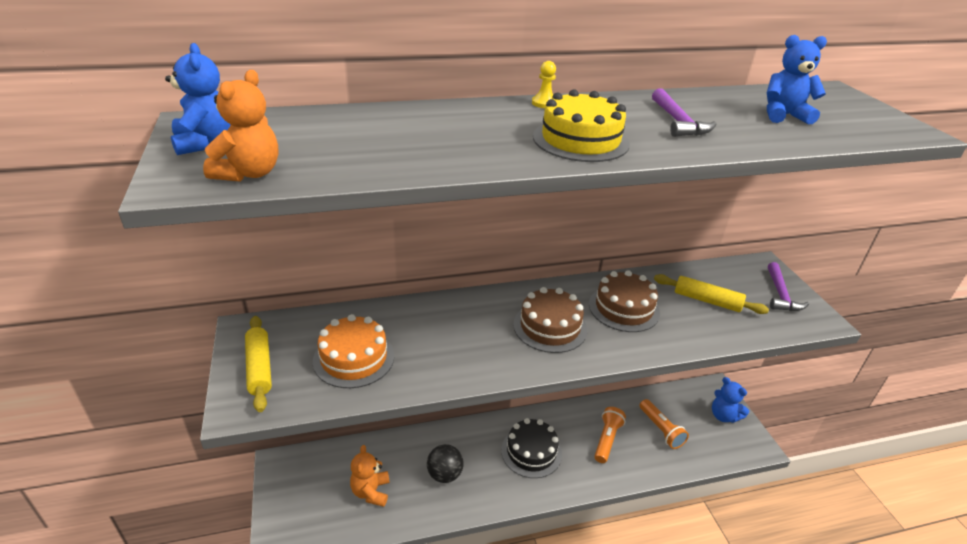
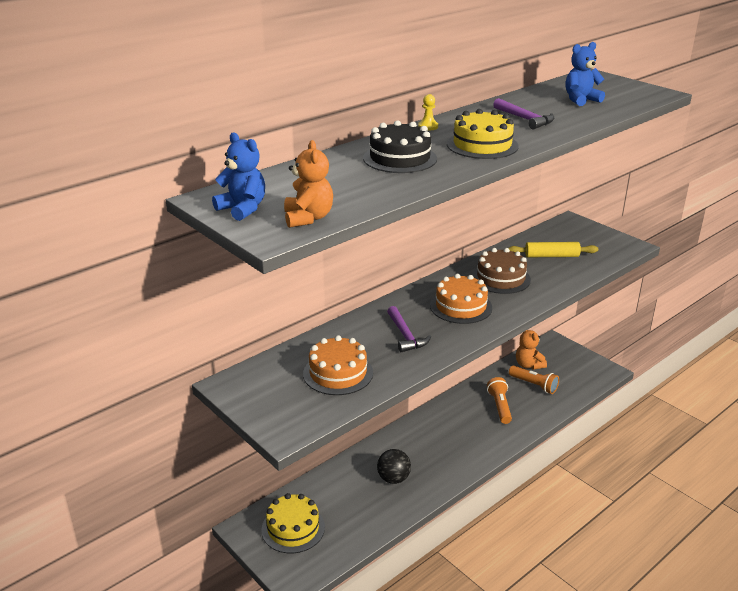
camera: 25 degrees left, 5 degrees down
yellow rolling pin [245,316,272,412] -> none
orange teddy bear [350,445,390,507] -> orange teddy bear moved to [516,330,547,370]
black cake [501,418,562,478] -> black cake moved to [363,120,437,173]
brown cake [513,287,587,353] -> orange cake [430,274,492,324]
blue teddy bear [712,377,749,423] -> none
purple hammer [768,262,809,311] -> purple hammer moved to [387,306,431,352]
none -> yellow cake [261,493,325,553]

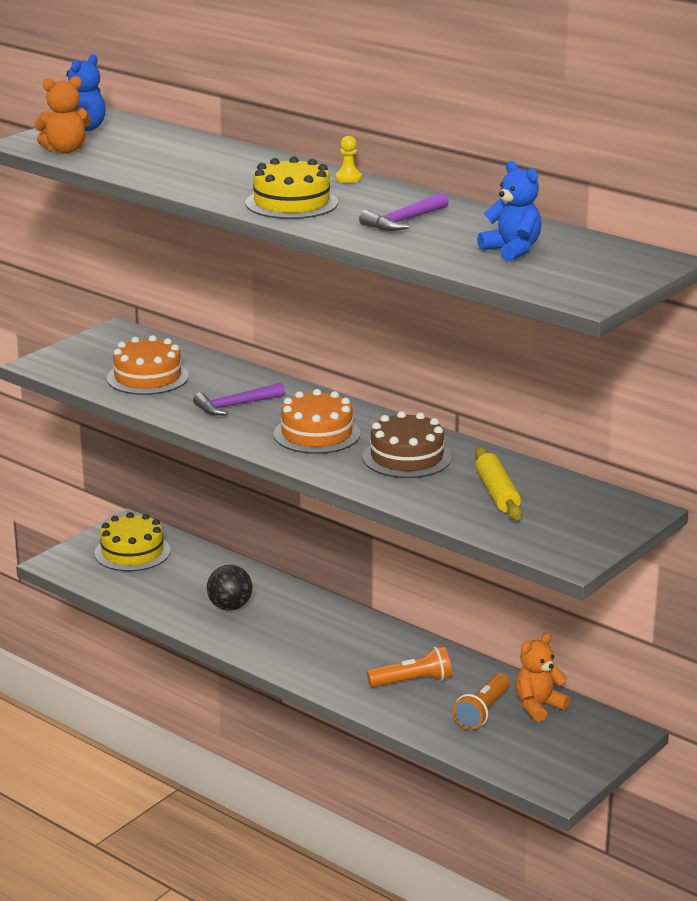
camera: 80 degrees right, 5 degrees down
black cake [363,120,437,173] -> none

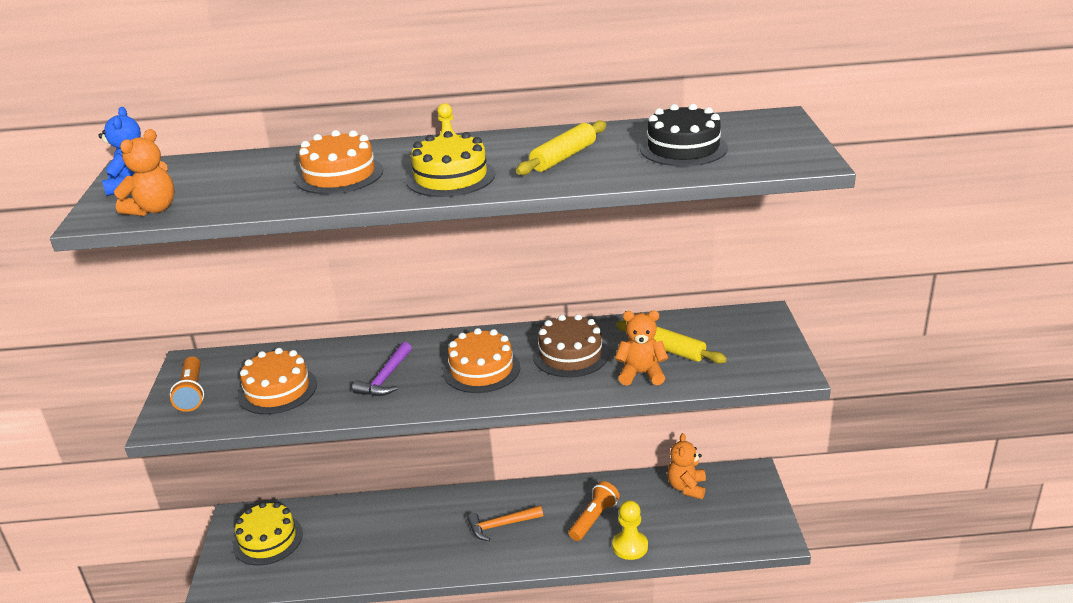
camera: 40 degrees left, 5 degrees up
black ball [207,565,252,611] -> none
purple hammer [359,192,449,231] -> yellow rolling pin [516,120,607,175]
orange flashlight [453,673,510,730] -> orange flashlight moved to [170,356,204,412]
blue teddy bear [477,161,541,261] -> black cake [640,104,728,166]
none -> orange cake [295,130,383,194]
none -> orange hammer [467,506,543,541]
none -> yellow pawn [613,500,648,560]
none -> orange teddy bear [615,311,668,386]

